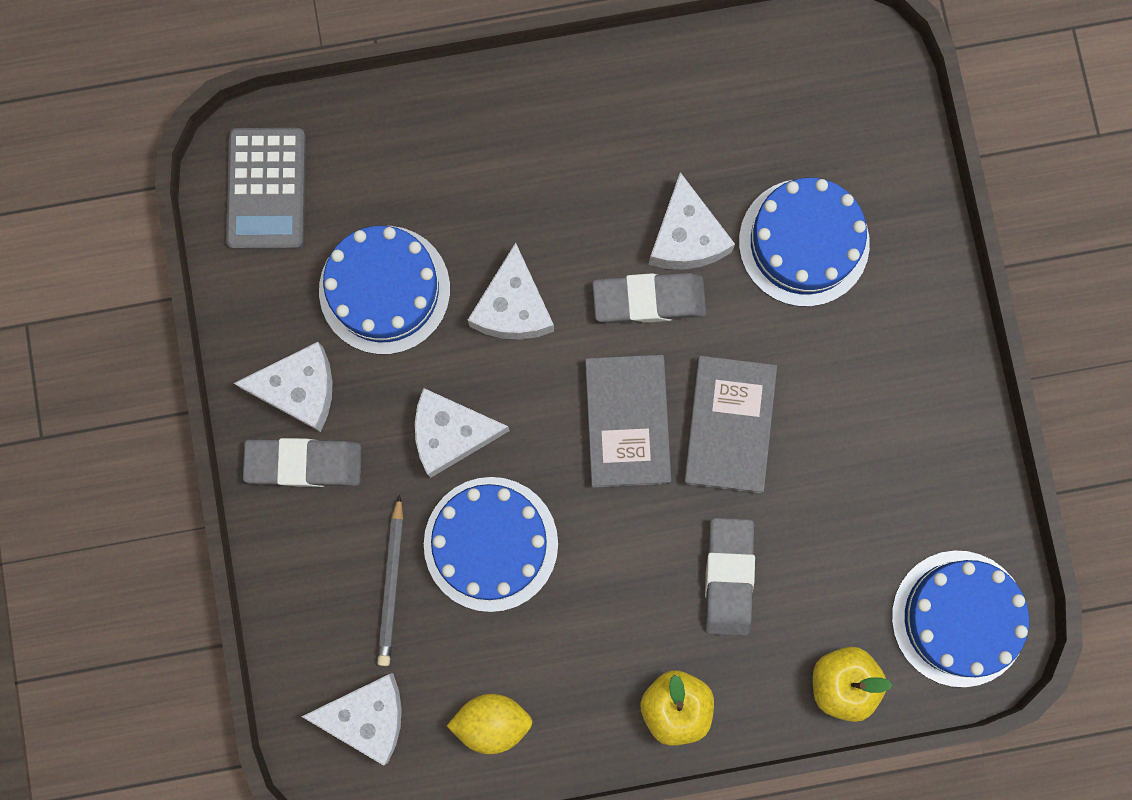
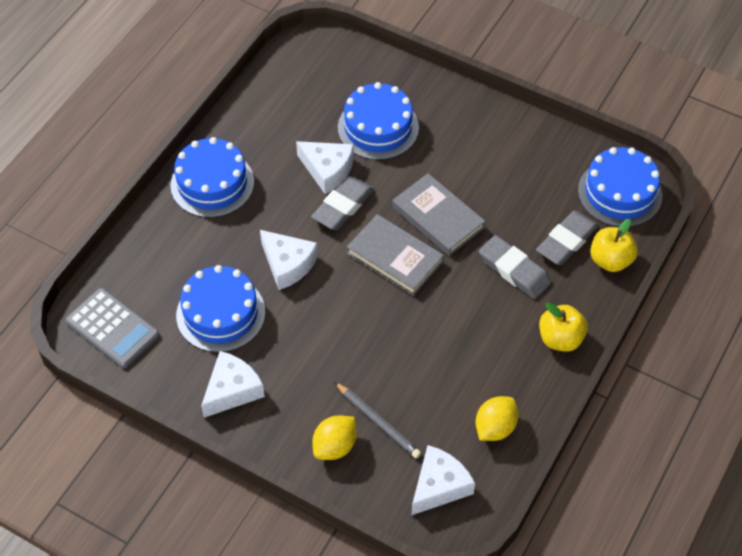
camera: 50 degrees left, 25 degrees down
grey eraser [243,438,362,487] -> grey eraser moved to [536,211,599,265]
white cheese [415,388,510,478] -> none
blue cake [424,477,558,612] -> blue cake moved to [170,137,254,218]
none -> yellow lemon [312,415,357,460]

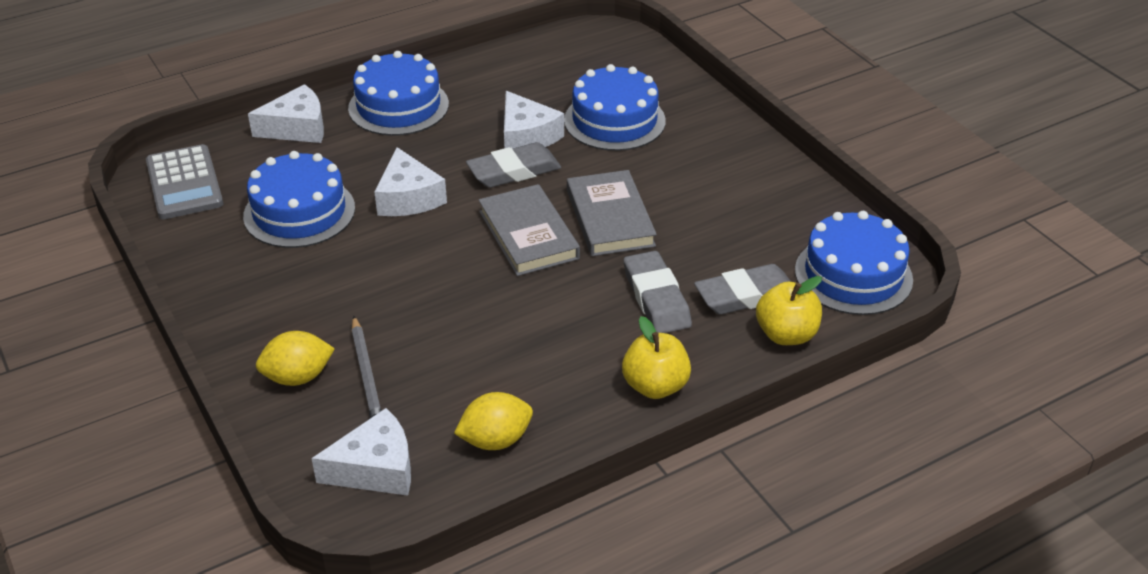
camera: 30 degrees right, 15 degrees down
white cheese [201,351,265,418] -> white cheese moved to [248,84,324,143]

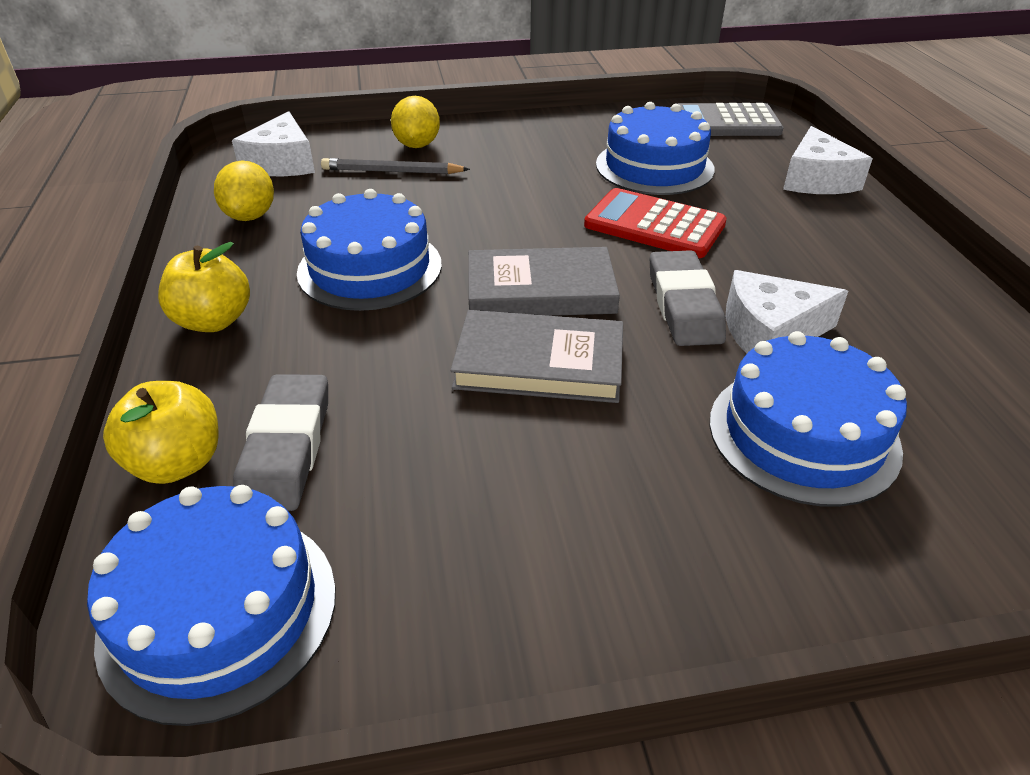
camera: 110 degrees right, 0 degrees up
blue cake [348,51,449,136] -> blue cake moved to [297,189,442,311]
white cheese [374,147,447,216] -> red calculator [584,188,727,258]
grey eraser [624,251,692,333] -> none

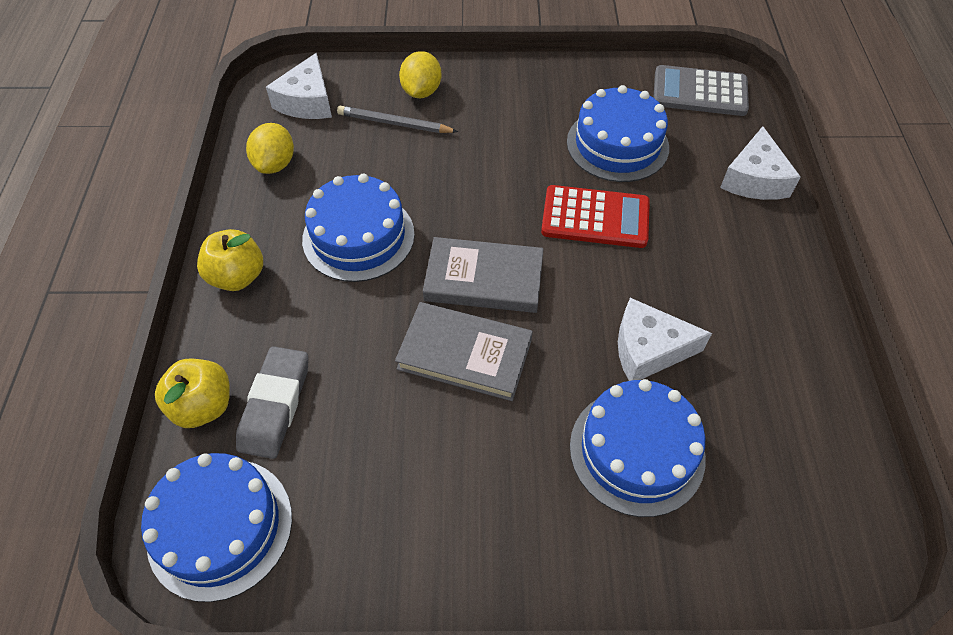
camera: 10 degrees right, 15 degrees up
red calculator [584,188,727,258] -> red calculator turned 150 degrees clockwise [541,185,650,248]
grey eraser [650,250,726,346] -> none

